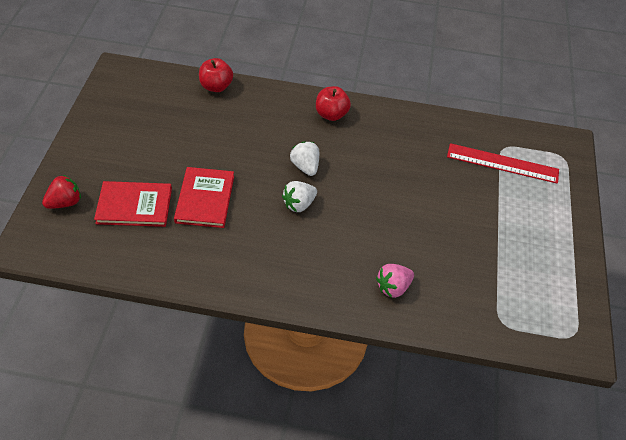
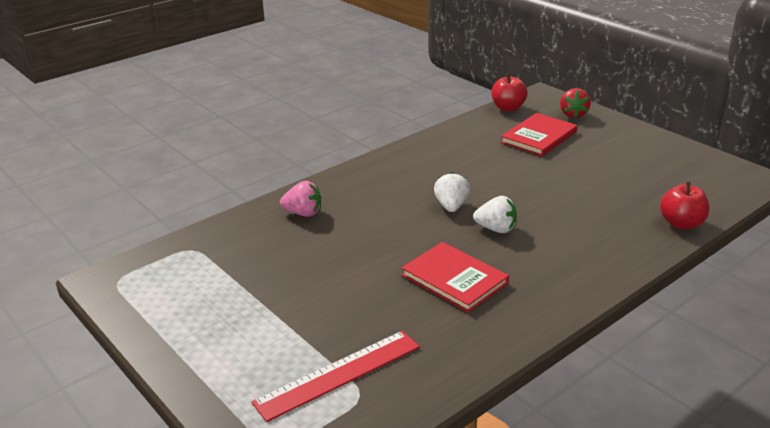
camera: 135 degrees right, 20 degrees down
red book [174,167,234,228] -> red book moved to [402,242,509,313]
red apple [316,86,351,121] -> red apple moved to [491,73,528,112]
pink strawberry [376,264,414,298] -> pink strawberry turned 90 degrees clockwise [280,181,321,217]

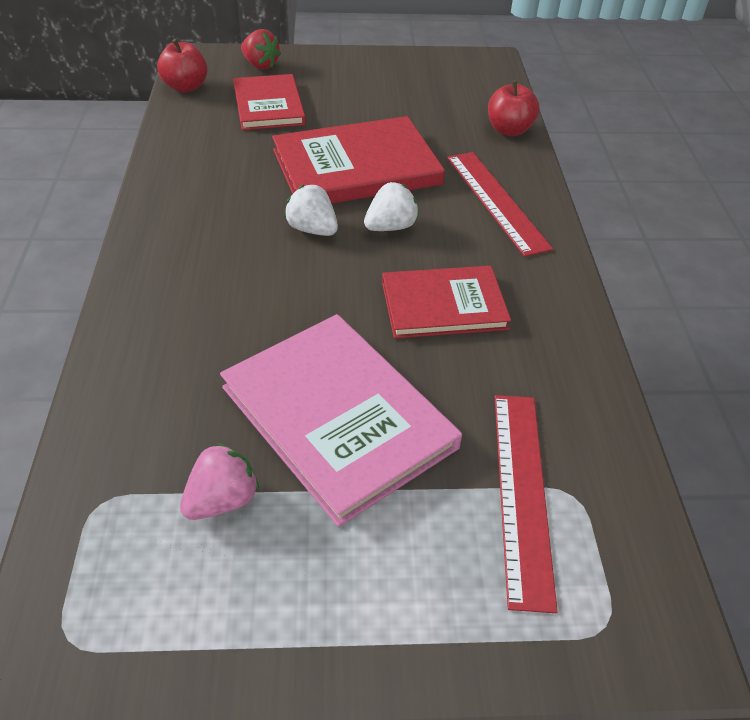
camera: 55 degrees left, 15 degrees up
pink strawberry [280,181,321,217] -> pink strawberry moved to [180,443,259,520]
none -> pink book [220,314,462,527]
none -> red book [272,116,445,204]
none -> red ruler [447,152,553,257]

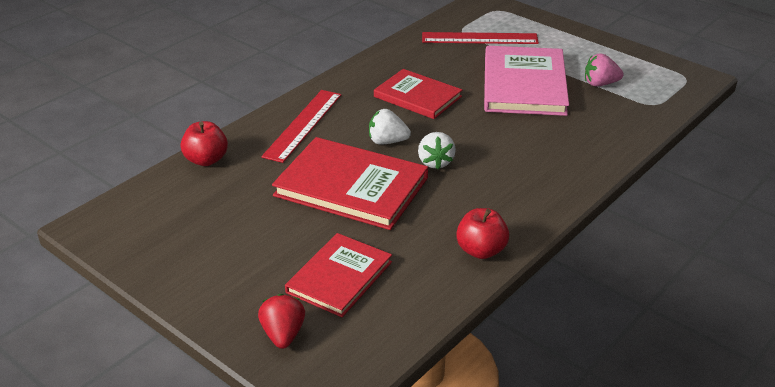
camera: 135 degrees left, 10 degrees down
red apple [157,39,208,92] -> red apple moved to [456,208,509,259]
red ruler [495,395,558,613] -> red ruler turned 45 degrees clockwise [422,32,539,44]

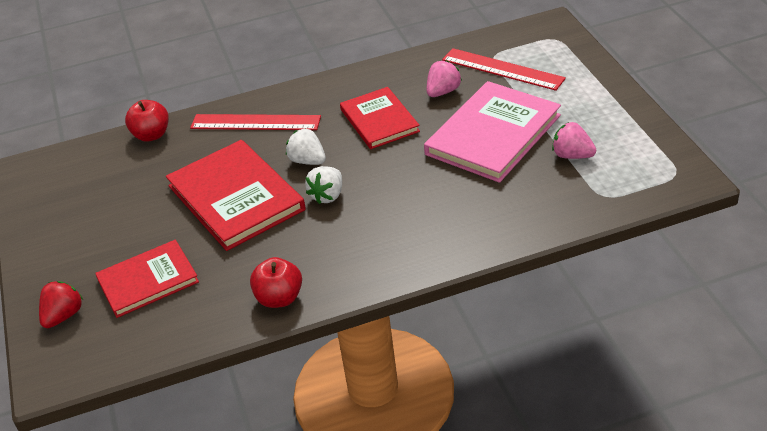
camera: 35 degrees right, 5 degrees up
red ruler [261,90,341,163] -> red ruler turned 45 degrees clockwise [190,114,321,130]
none -> pink strawberry [427,60,462,97]

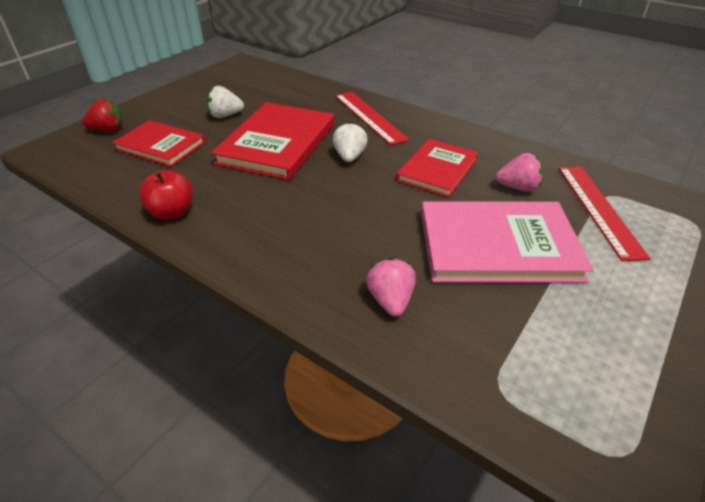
camera: 50 degrees right, 0 degrees up
red apple [125,100,169,142] -> none
white strawberry [305,166,342,204] -> white strawberry moved to [206,86,244,118]
pink strawberry [552,122,596,159] -> pink strawberry moved to [366,258,416,317]

